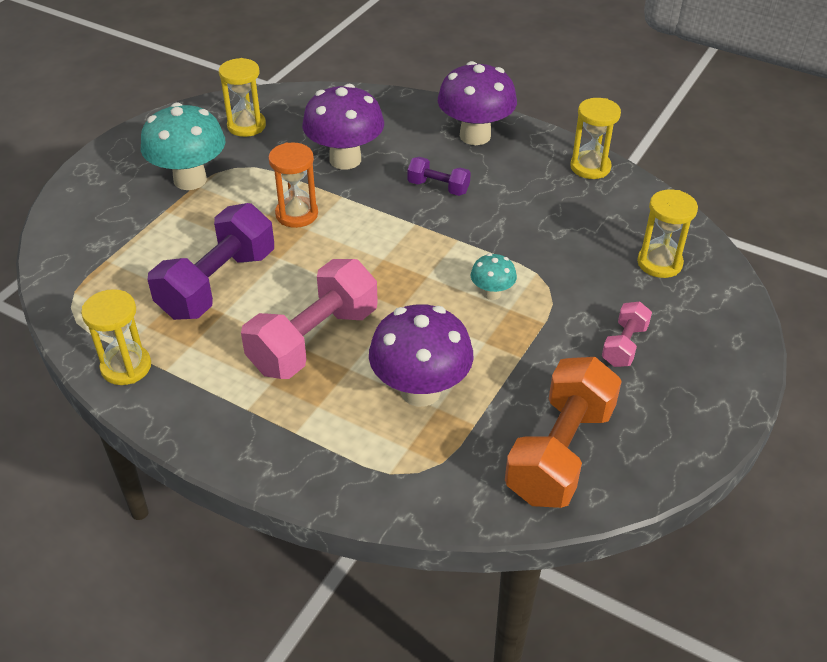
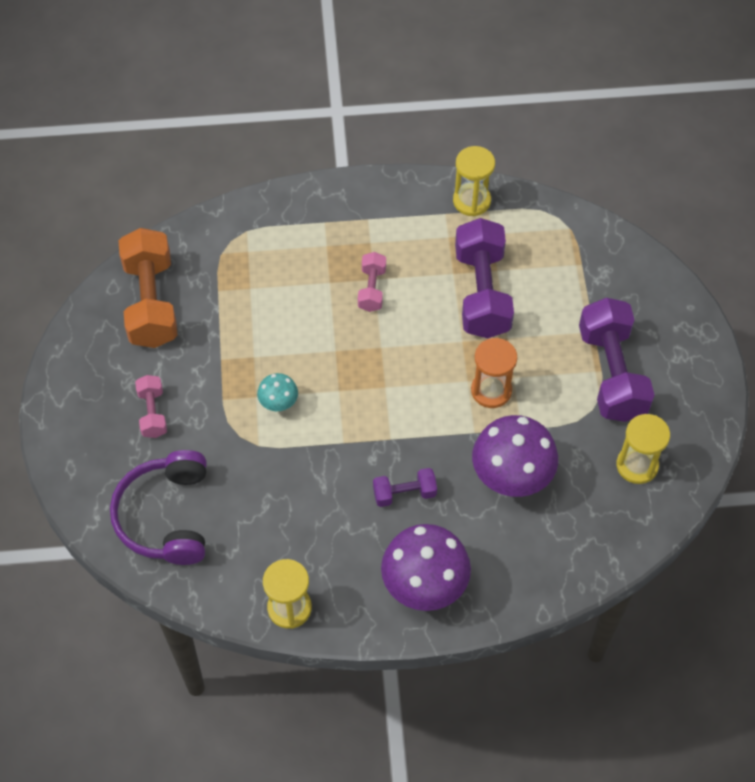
camera: 145 degrees right, 15 degrees up
turquoise mushroom [141,103,226,190] -> purple dumbbell [579,298,655,422]
pink dumbbell [241,259,378,379] -> pink dumbbell [358,252,386,312], size x0.50
purple mushroom [369,304,474,407] -> none
yellow hourglass [637,189,698,278] -> purple headphones [110,450,207,565]

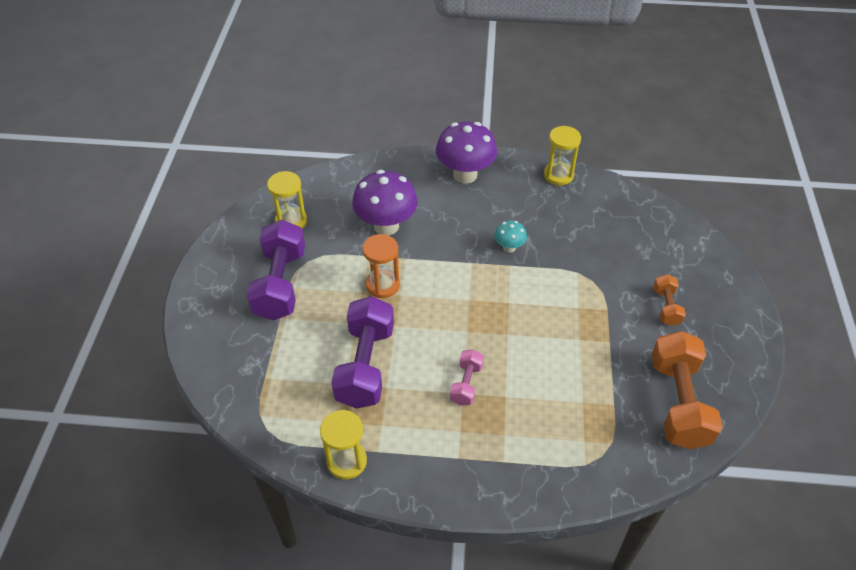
camera: 170 degrees left, 10 degrees down
purple headphones [110,450,207,565] -> none
pink dumbbell [135,375,167,438] -> orange dumbbell [654,274,686,326]
turquoise mushroom [257,373,298,411] -> turquoise mushroom moved to [494,221,527,253]
purple dumbbell [373,468,437,507] -> none

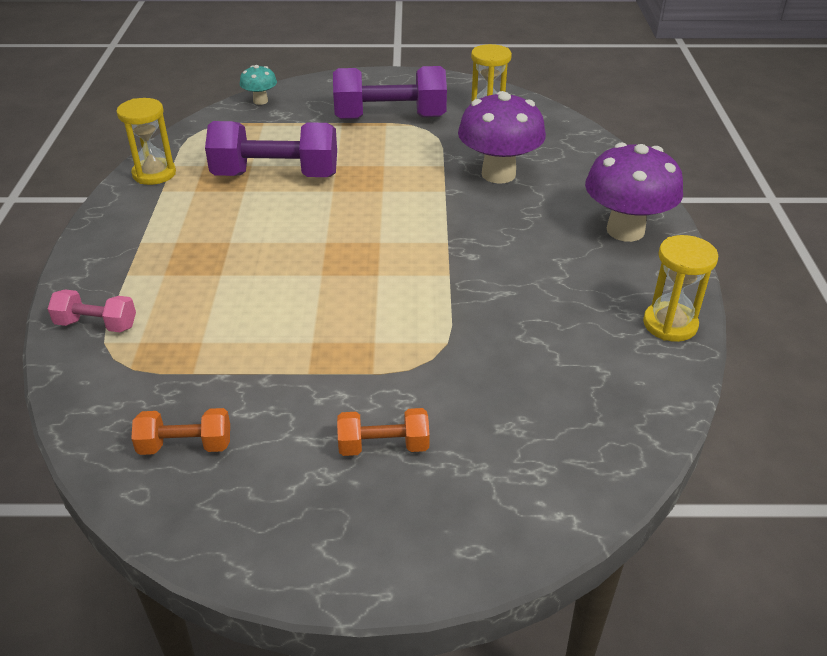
camera: 85 degrees right, 10 degrees down
orange hourglass [362,234,400,298] -> none
pink dumbbell [450,349,484,406] -> pink dumbbell moved to [48,289,136,332]
turquoise mushroom [494,221,527,253] -> turquoise mushroom moved to [240,65,277,105]
orange dumbbell [651,331,723,449] -> orange dumbbell [131,408,230,455], size x0.50

